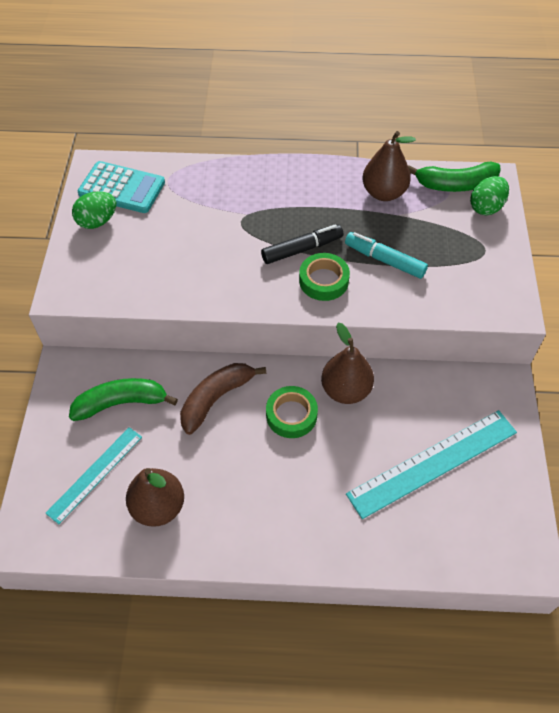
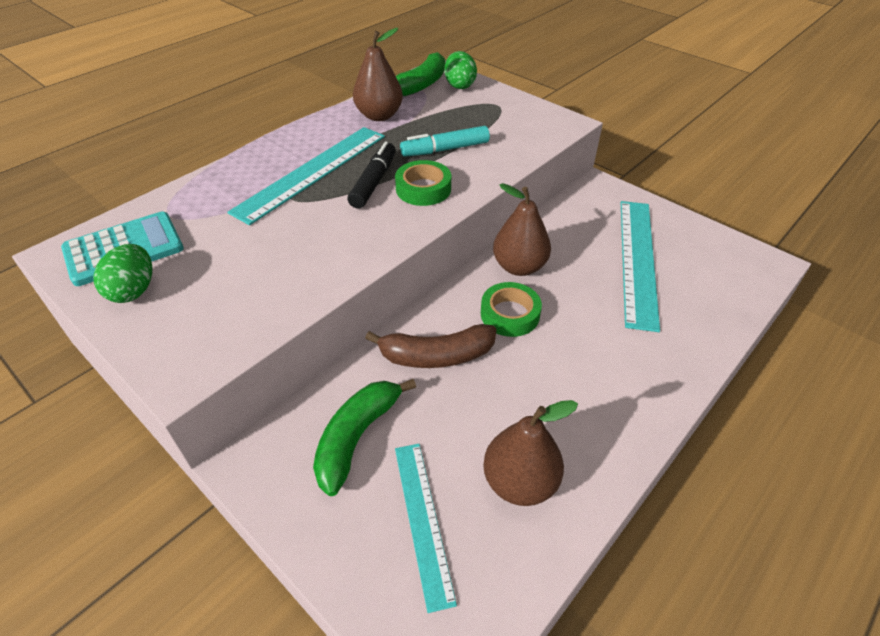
camera: 50 degrees left, 10 degrees down
brown banana [180,363,266,435] -> brown banana turned 90 degrees counterclockwise [365,324,497,368]
none -> turquoise ruler [227,127,385,225]

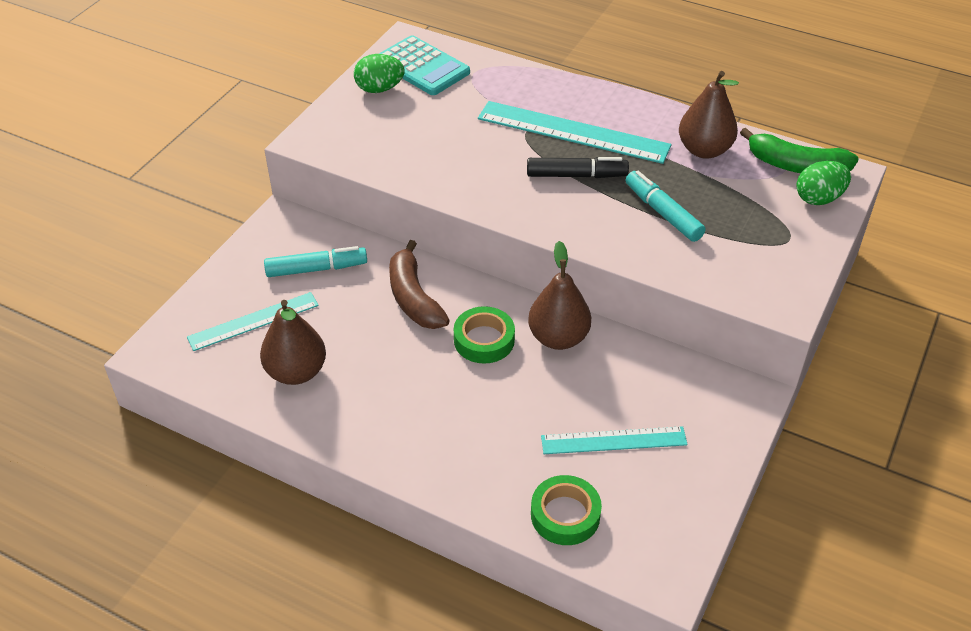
camera: 75 degrees right, 0 degrees up
green banana [313,379,416,496] -> turquoise marker [264,246,367,277]
green tape [395,160,451,206] -> green tape moved to [531,475,602,545]
turquoise ruler [621,201,660,332] -> turquoise ruler [541,426,688,454], size x0.62

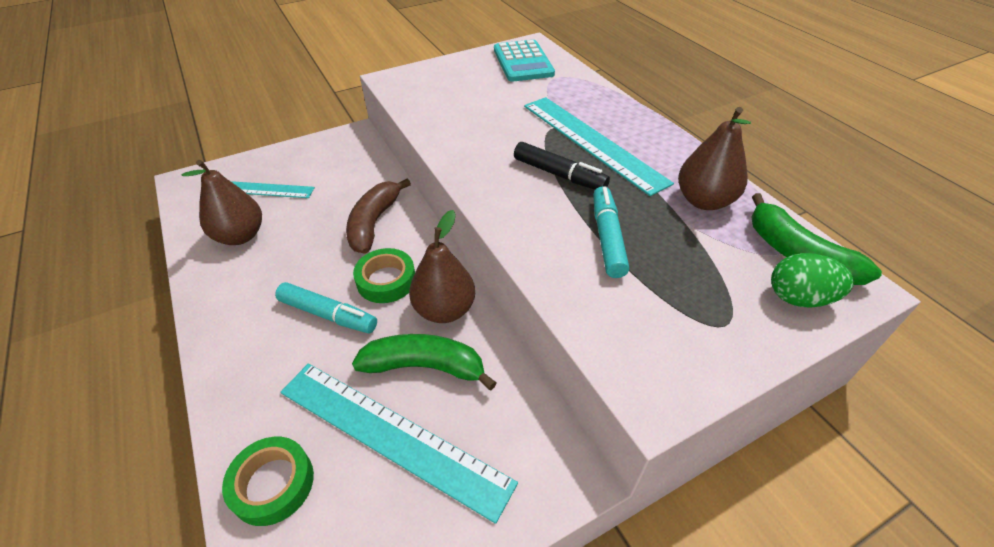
camera: 35 degrees right, 0 degrees up
turquoise marker [264,246,367,277] -> turquoise marker moved to [275,282,377,333]
green egg [354,54,405,93] -> none
turquoise ruler [541,426,688,454] -> turquoise ruler [280,363,518,524], size x1.61
none -> green banana [352,334,497,390]

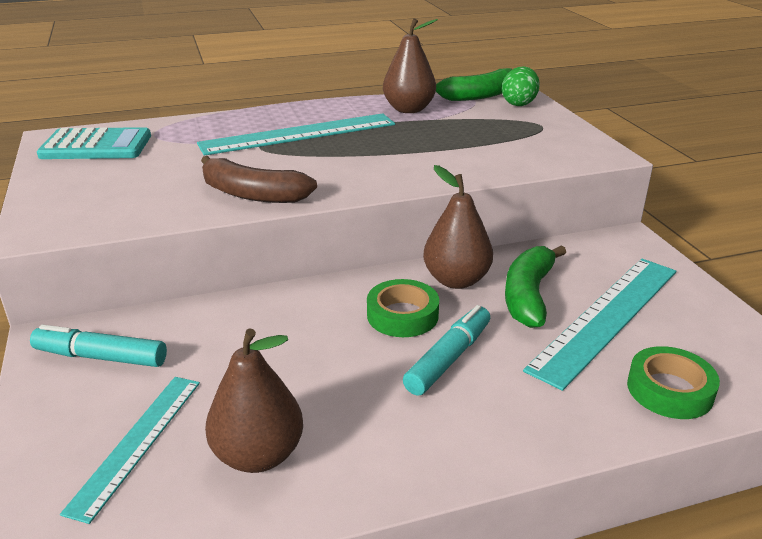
camera: 80 degrees left, 15 degrees down
brown banana [346,179,411,254] -> brown banana moved to [201,156,317,203]
black marker [514,142,610,190] -> none
turquoise marker [593,186,629,278] -> turquoise marker moved to [30,325,167,367]

